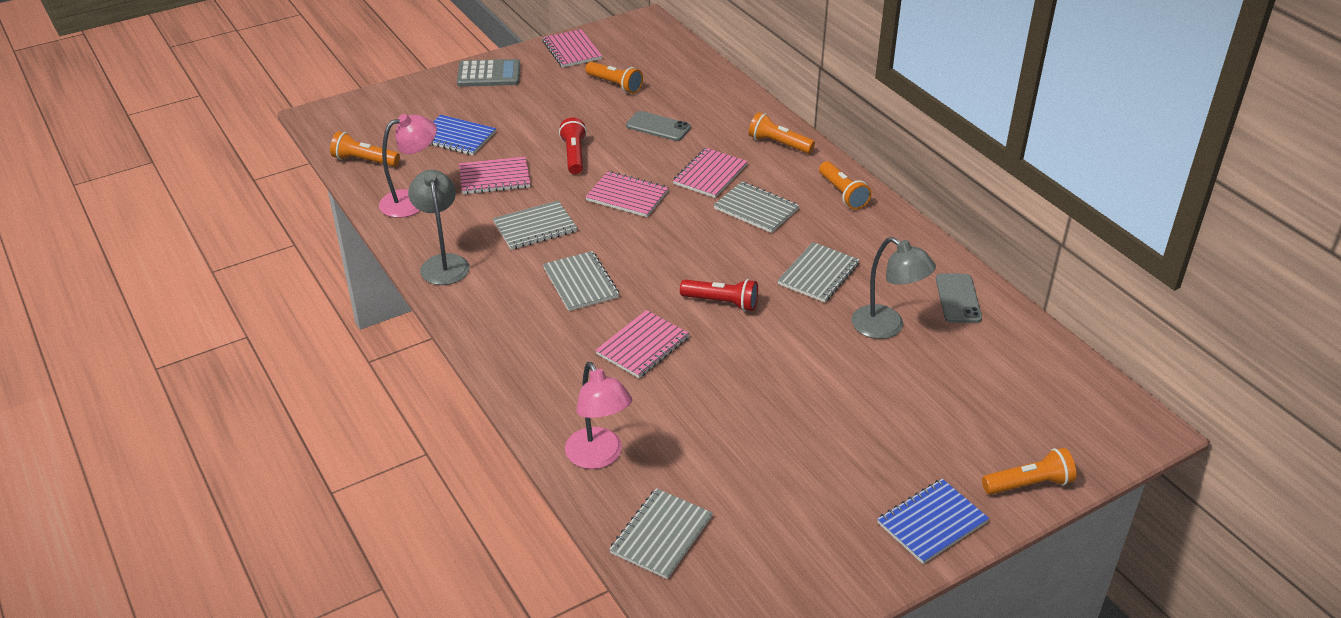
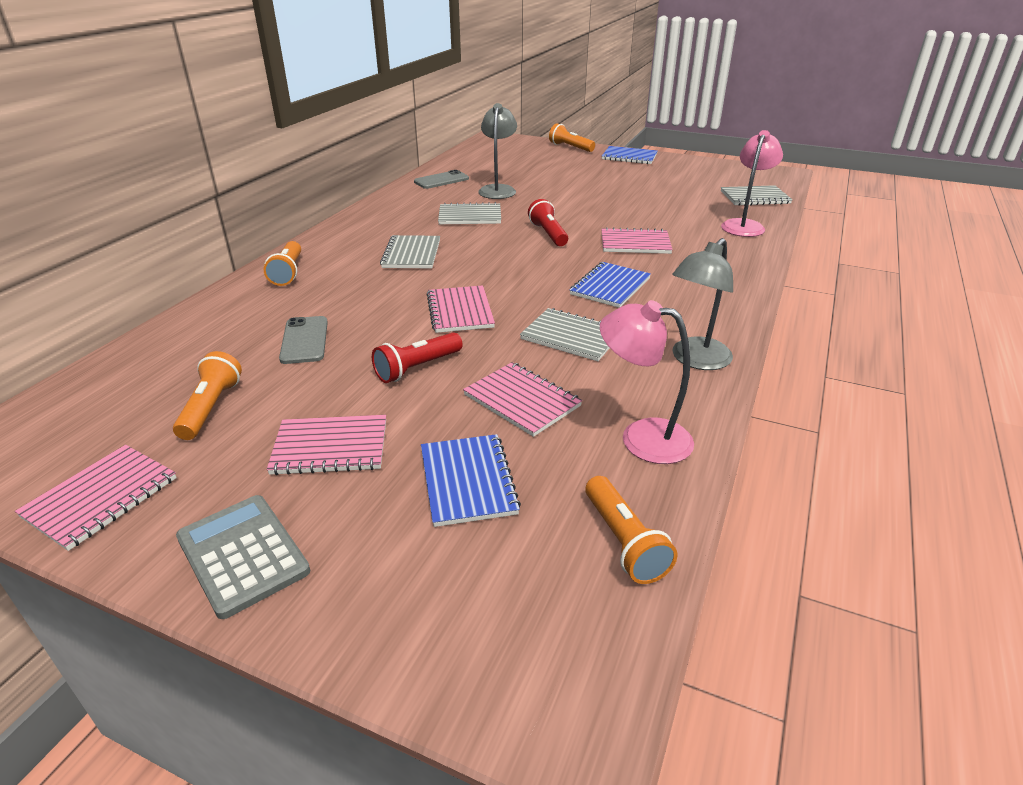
camera: 125 degrees left, 5 degrees down
grey notebook [543,251,619,311] -> blue notebook [570,262,651,308]
pink notebook [673,148,748,198] -> pink notebook moved to [267,415,386,475]
orange flashlight [819,161,871,210] -> none

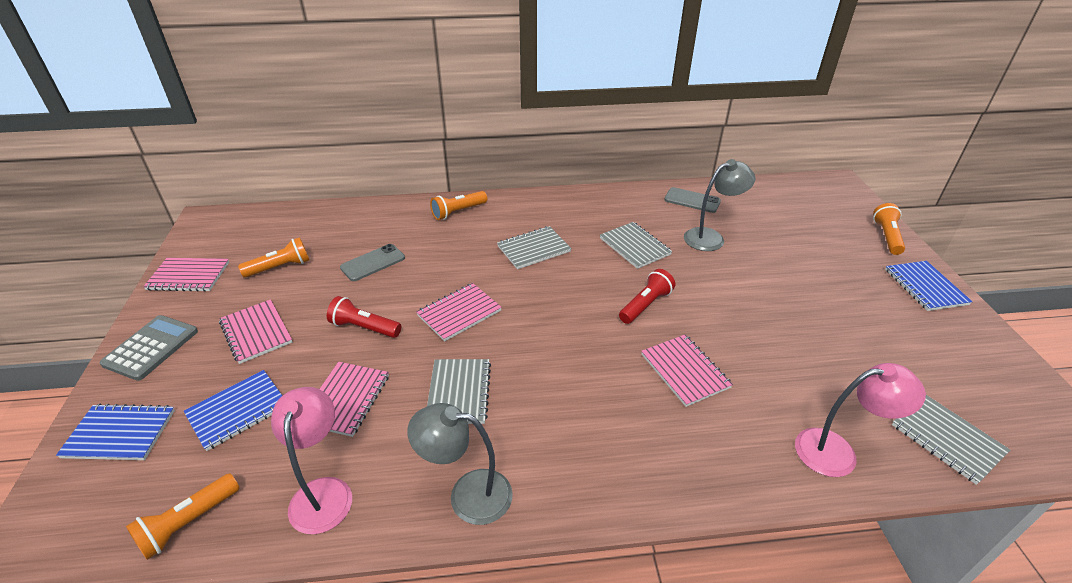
camera: 60 degrees right, 5 degrees up
blue notebook [570,262,651,308] -> blue notebook moved to [56,404,175,460]

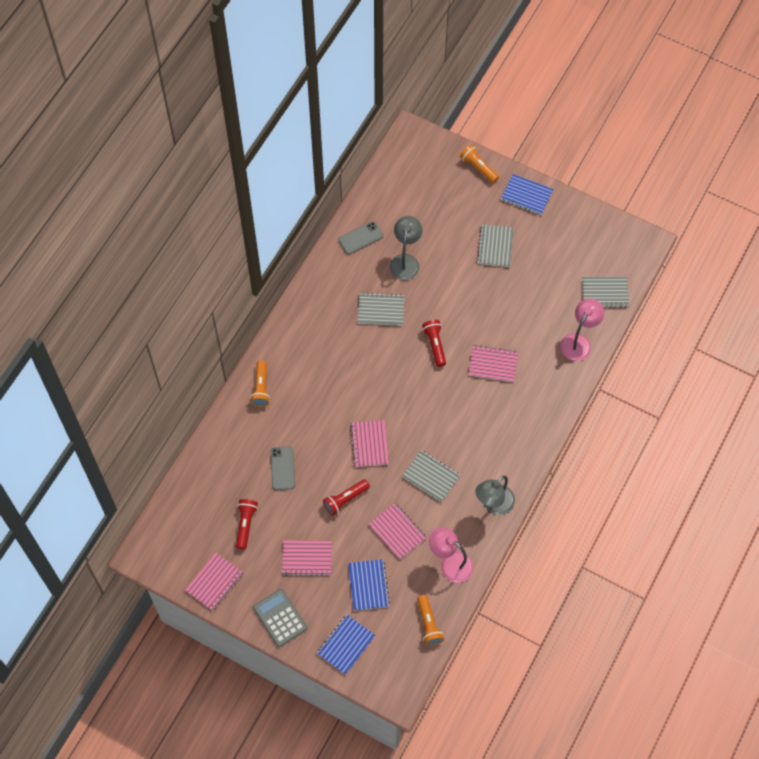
camera: 55 degrees left, 25 degrees up
orange flashlight [238,237,309,278] -> red flashlight [236,499,258,549]
grey notebook [497,226,571,269] -> grey notebook moved to [477,224,514,267]

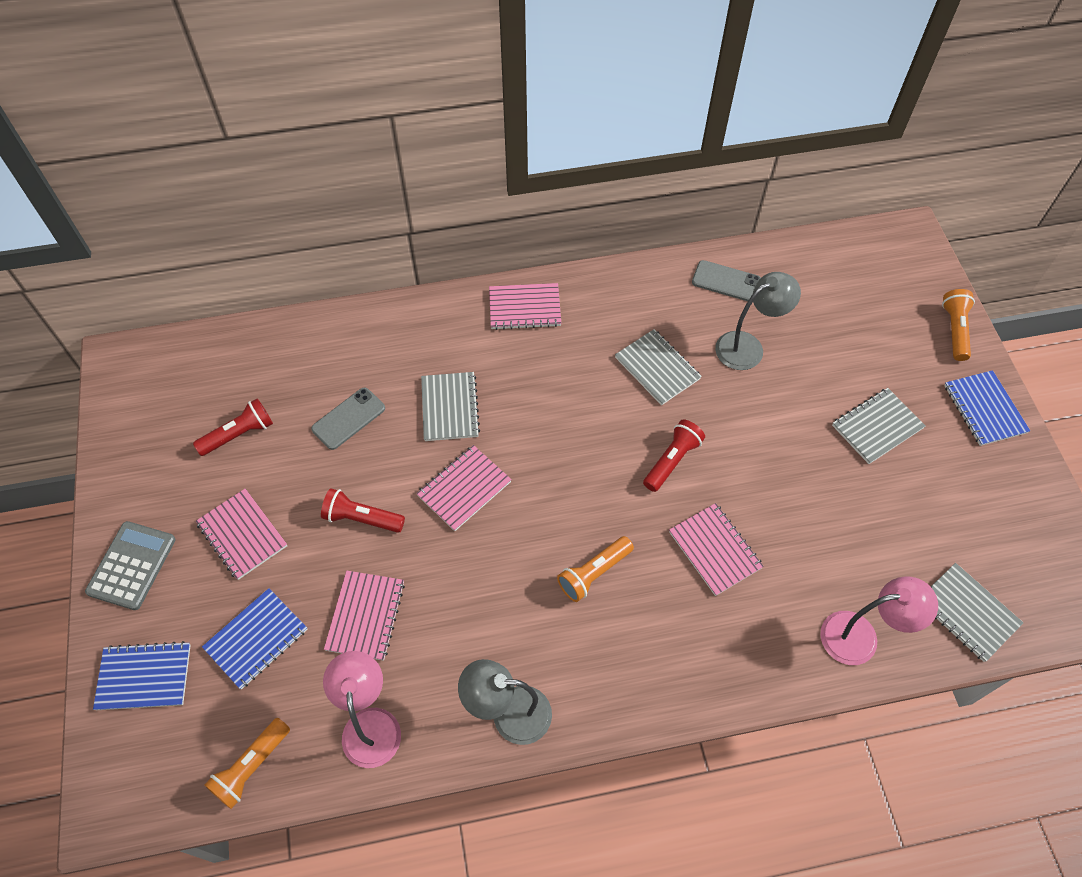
camera: 50 degrees right, 5 degrees down
pink notebook [185,553,243,611] -> pink notebook moved to [489,283,561,330]
orange flashlight [250,360,270,407] -> orange flashlight moved to [557,536,634,602]
grey notebook [402,450,460,502] -> grey notebook moved to [421,372,480,441]

